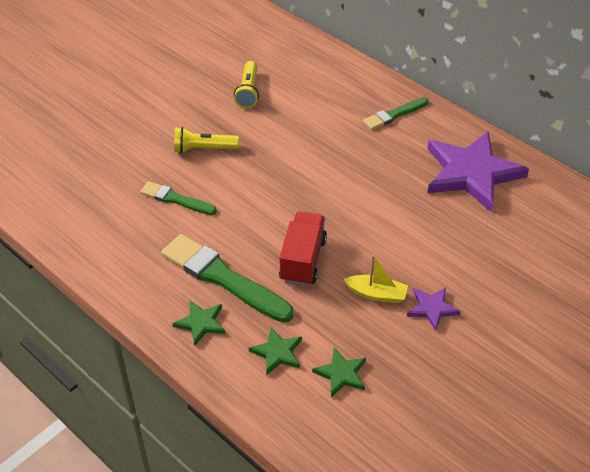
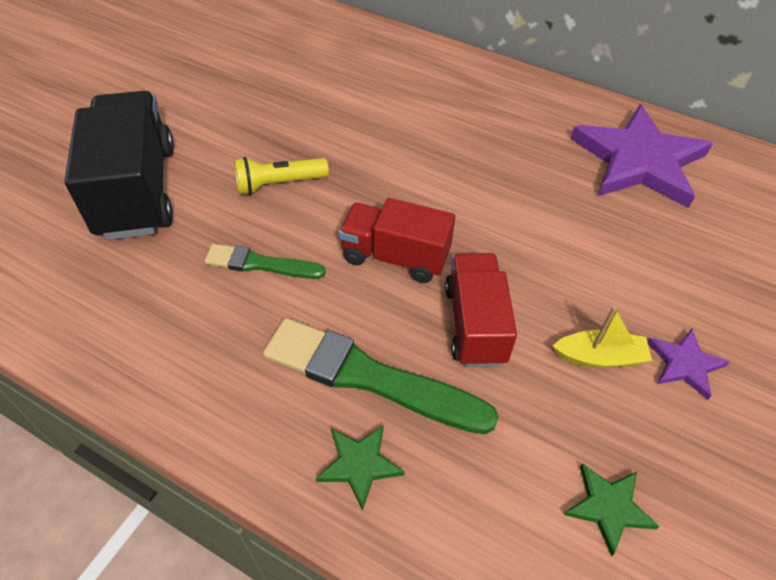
camera: 15 degrees left, 5 degrees up
yellow flashlight [234,61,259,108] -> none
green star [249,327,302,375] -> none
green brush [363,97,429,130] -> none
none -> black truck [65,91,174,240]
none -> red truck [339,198,455,283]

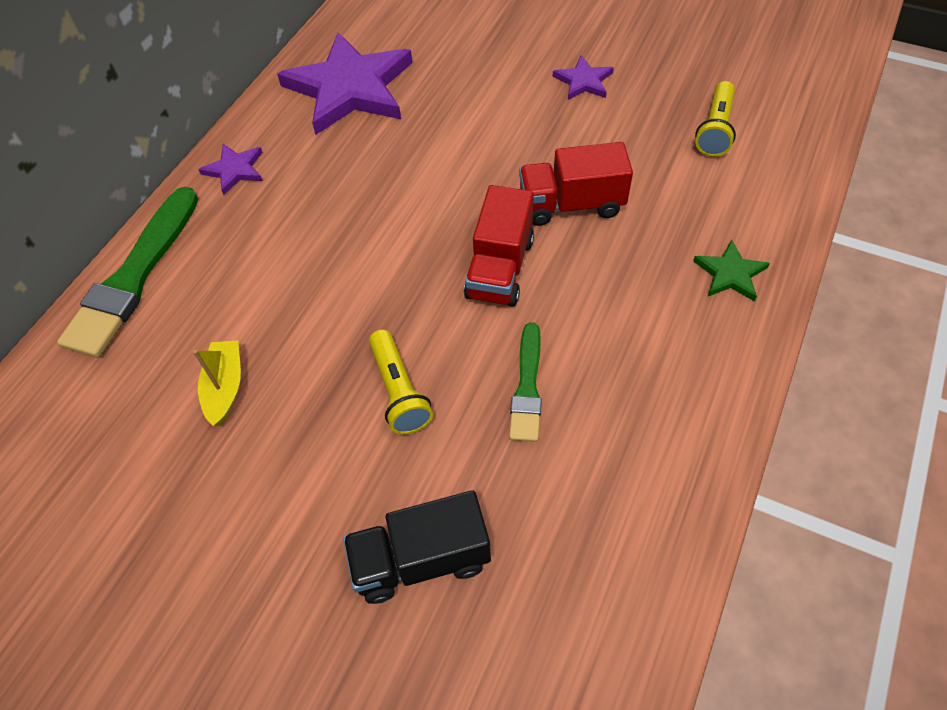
camera: 90 degrees left, 5 degrees up
black truck [65,91,174,240] -> black truck [343,490,491,604], size x0.63
green brush [263,318,499,434] -> green brush moved to [57,187,198,358]
yellow boat [553,306,652,368] -> yellow boat moved to [193,340,241,426]
green star [564,463,659,556] -> yellow flashlight [695,81,736,157]
none -> purple star [198,144,263,195]

